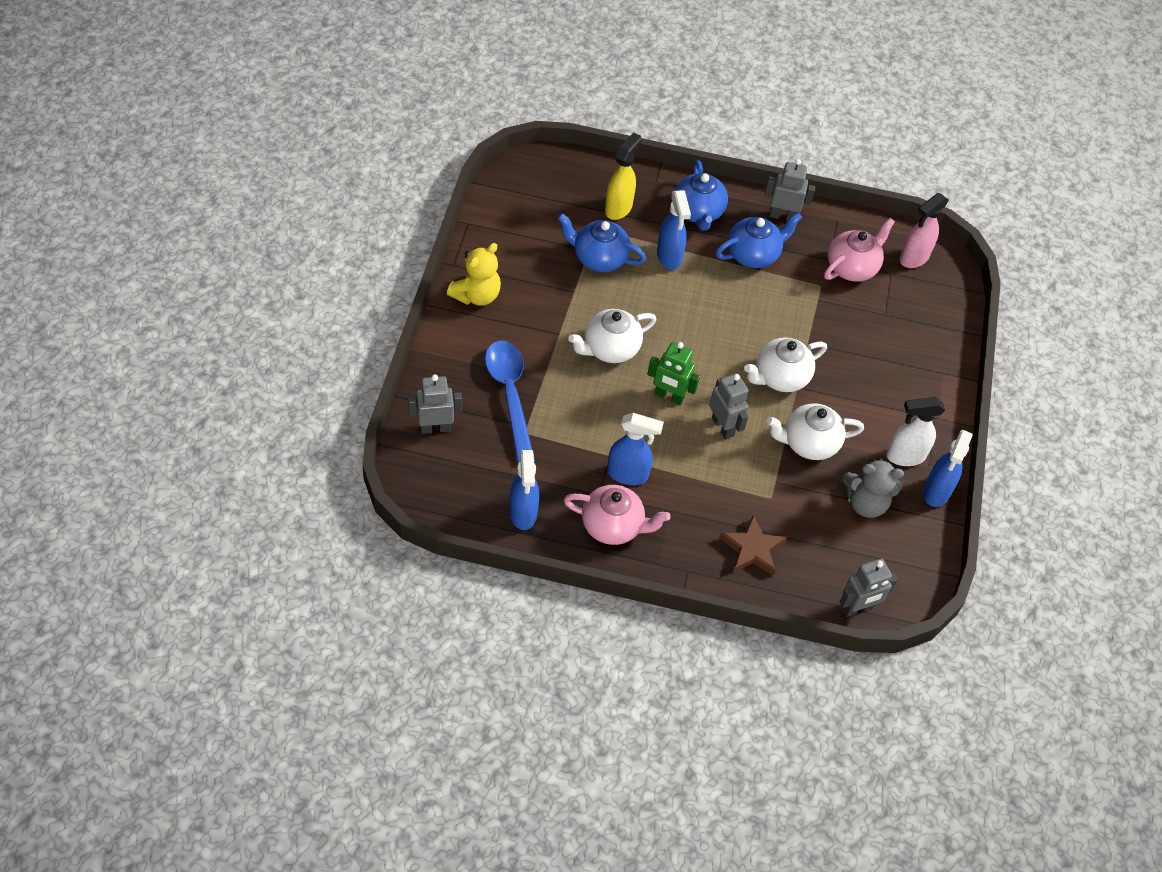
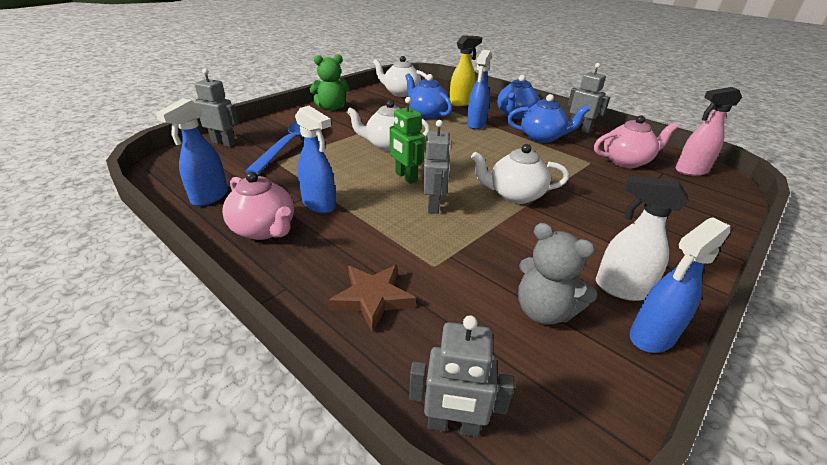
camera: 35 degrees right, 20 degrees down
yellow teddy bear [447,243,501,306] -> green teddy bear [309,54,349,111]
white teapot [766,403,864,460] -> white teapot moved to [373,56,427,97]

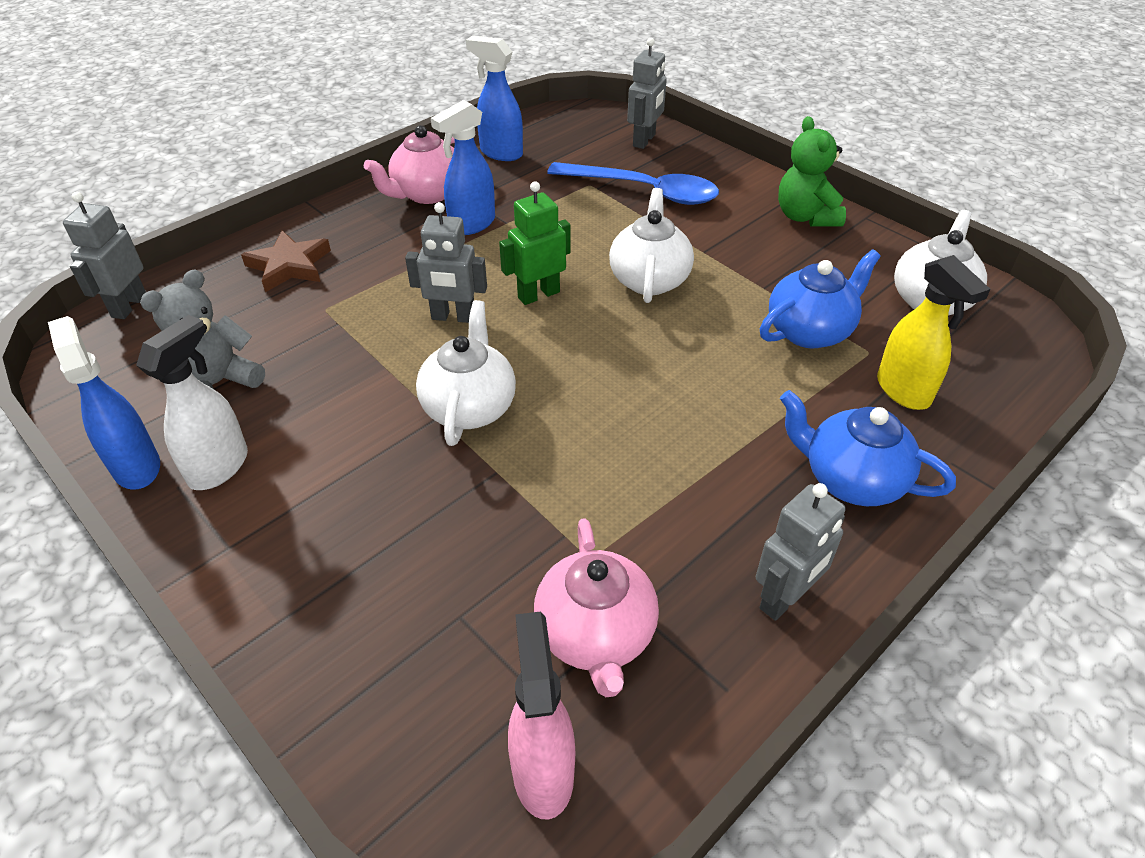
camera: 95 degrees right, 10 degrees up
blue spray bottle [467,50,491,129] -> none
blue teapot [507,94,590,143] -> none

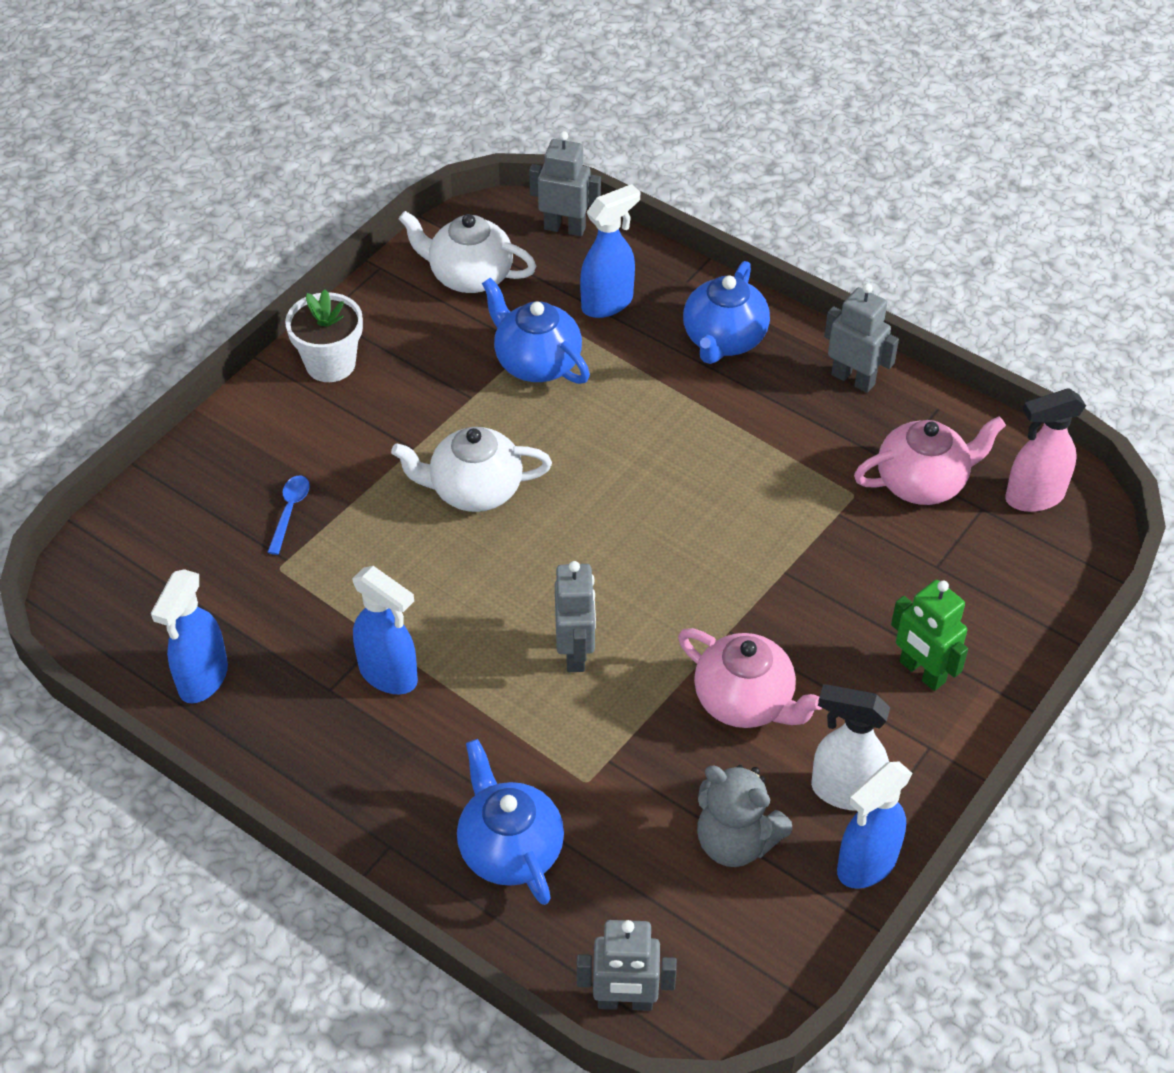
camera: 100 degrees left, 5 degrees up
brown star [241,230,331,292] -> blue teapot [457,739,564,905]
pink teapot [364,125,455,204] -> pink teapot moved to [678,628,822,728]
white teapot [416,300,516,446] -> none
green robot [499,181,570,305] -> green robot moved to [891,580,968,691]
blue spoon [547,162,719,205] -> blue spoon [267,476,310,555], size x0.44
grey robot [627,38,667,149] -> grey robot moved to [529,131,601,236]
green teddy bear [778,116,846,226] -> white flower pot [285,289,363,382]
yellow spray bottle [877,255,990,410] -> blue spray bottle [580,184,640,318]

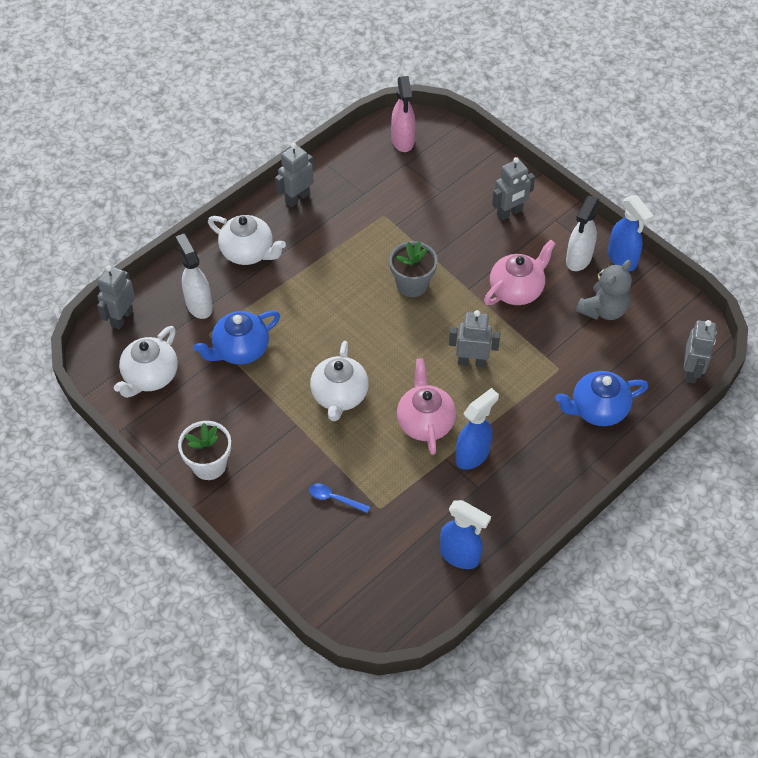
camera: 80 degrees left, 5 degrees up
blue spray bottle [580,184,640,318] -> white spray bottle [175,234,213,319]
blue teapot [683,261,770,364] -> white teapot [208,215,286,265]
pink teapot [854,416,1006,505] -> pink teapot moved to [397,358,456,455]
green robot [891,580,968,691] -> grey robot [492,157,535,220]
none -> grey flower pot [389,241,438,297]

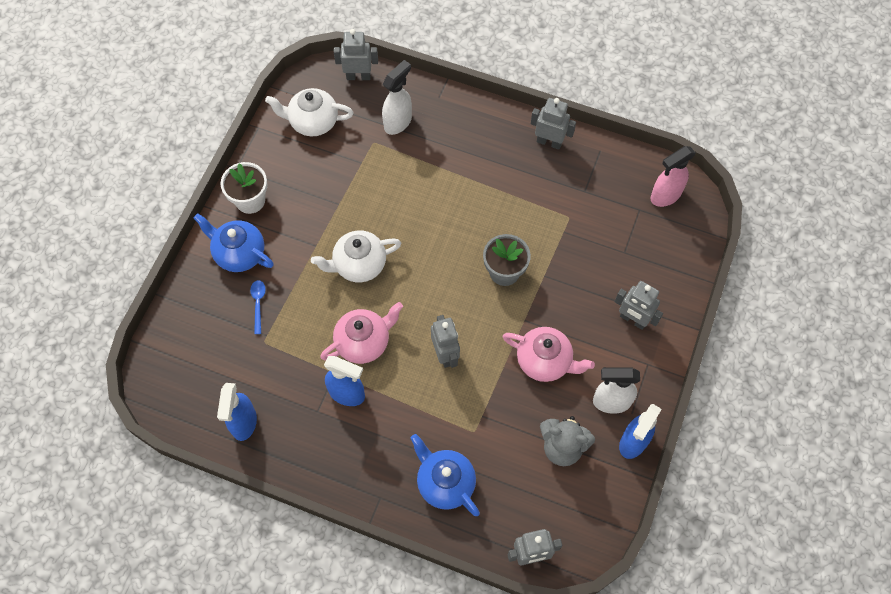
camera: 65 degrees right, 10 degrees up
blue teapot [193,310,280,365] -> blue teapot moved to [194,213,274,272]
white teapot [208,215,286,265] -> none

